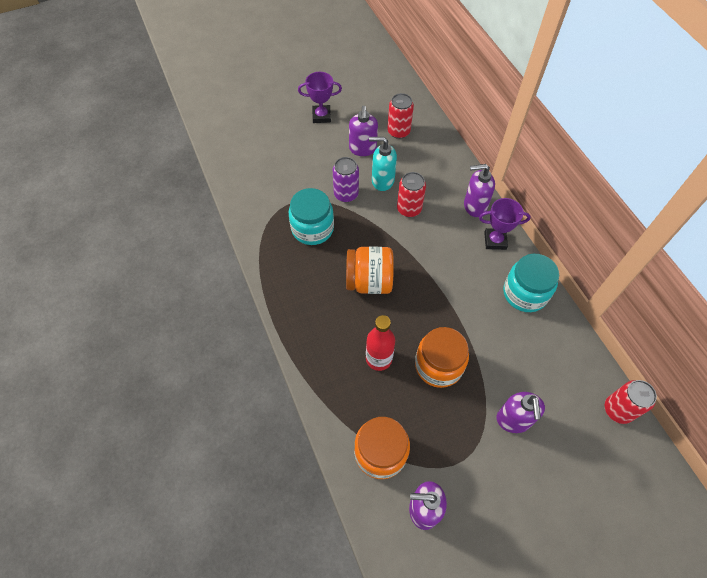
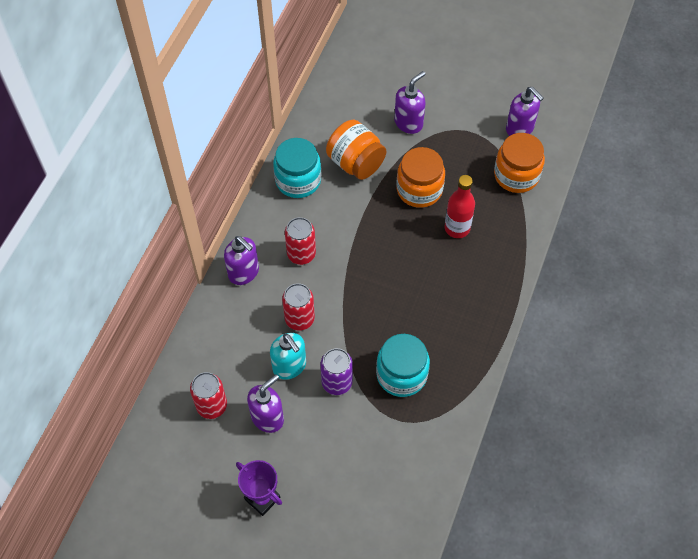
camera: 135 degrees left, 0 degrees up
orange jar [346,246,394,294] -> orange jar moved to [326,120,386,180]
purple trophy [479,198,531,250] -> none
red can [605,380,657,424] -> red can moved to [285,217,316,265]

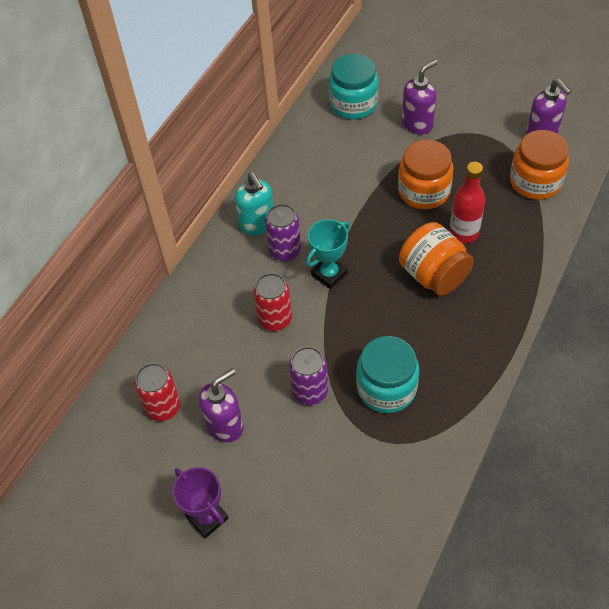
camera: 10 degrees right, 5 degrees down
purple soap dispenser [224,236,259,285] -> none
turquoise soap dispenser [270,333,306,380] -> turquoise soap dispenser moved to [235,172,274,235]
turquoise jar [273,138,322,198] -> turquoise jar moved to [329,54,379,119]
red can [285,217,316,265] -> purple can [265,204,301,261]
orange jar [326,120,386,180] -> orange jar moved to [399,222,474,296]
none -> turquoise trophy [306,219,350,289]

